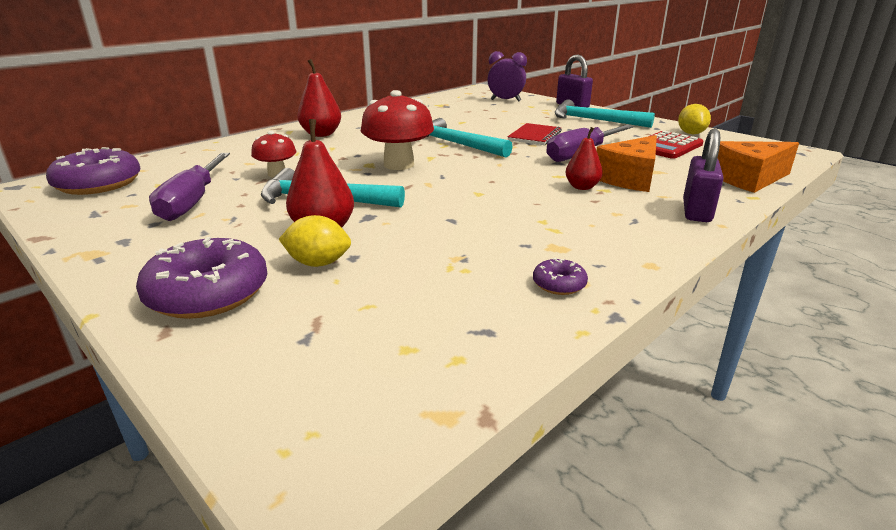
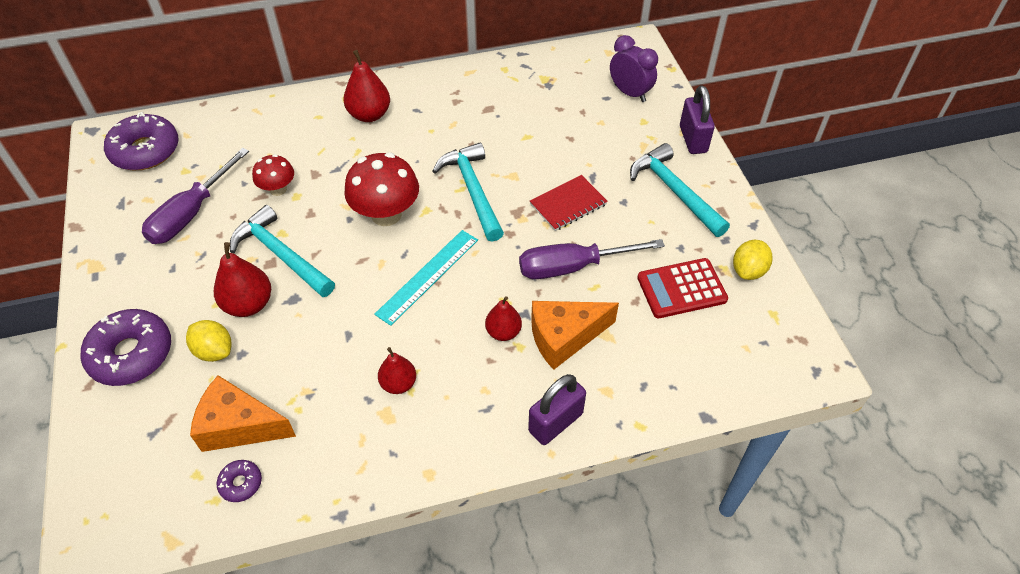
camera: 30 degrees right, 25 degrees up
purple donut [533,258,588,295] -> purple donut moved to [217,460,262,502]
orange cheese [717,141,799,193] -> orange cheese moved to [190,375,296,452]
none -> turquoise ruler [374,230,478,326]
none -> red pear [378,347,416,394]

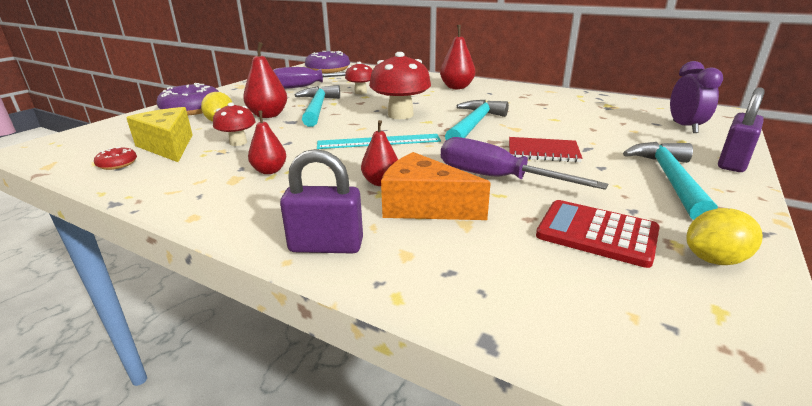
camera: 45 degrees right, 25 degrees down
orange cheese [190,375,296,452] -> yellow cheese [126,107,192,162]
purple donut [217,460,262,502] -> red donut [94,147,137,170]
none -> red mushroom [213,102,256,146]

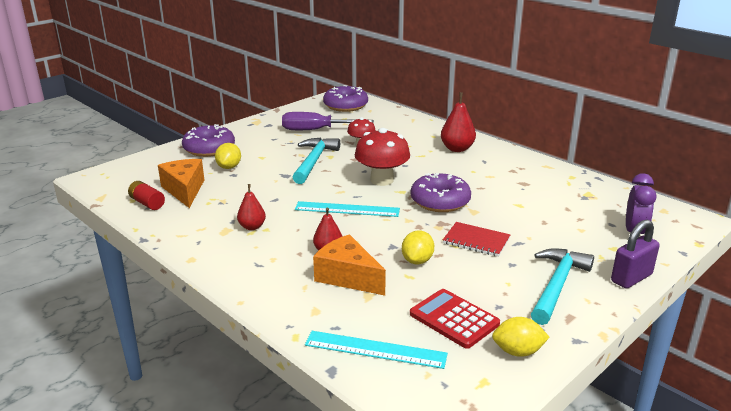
camera: 15 degrees right, 0 degrees up
red donut [94,147,137,170] -> red battery [128,181,165,210]
yellow cheese [126,107,192,162] -> orange cheese [158,159,204,208]
red mushroom [213,102,256,146] -> none
red pear [243,42,287,118] -> none
purple padlock [280,149,363,253] -> none
purple screwdriver [441,137,608,190] -> yellow lemon [402,230,434,265]
turquoise hammer [445,100,509,140] -> purple donut [411,173,471,212]
none -> turquoise ruler [305,331,448,369]

